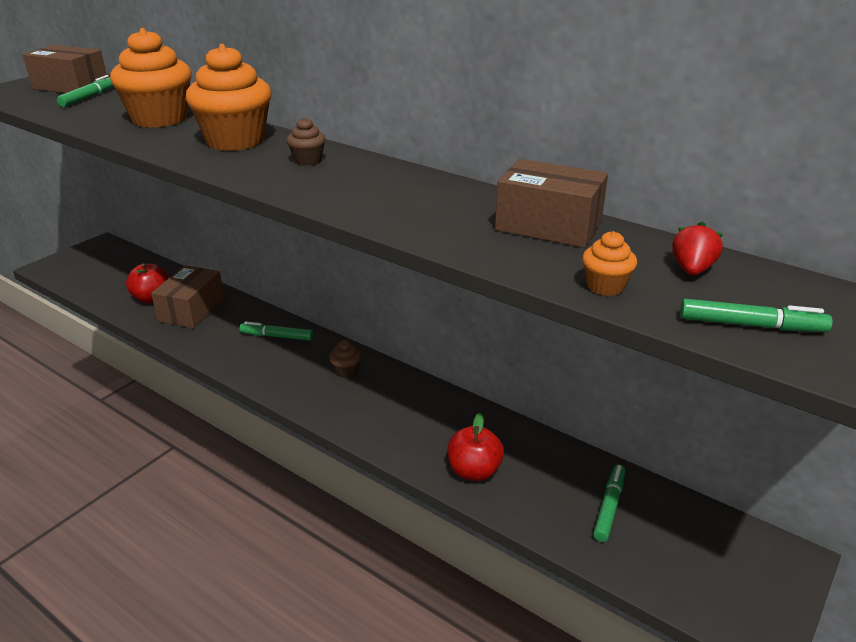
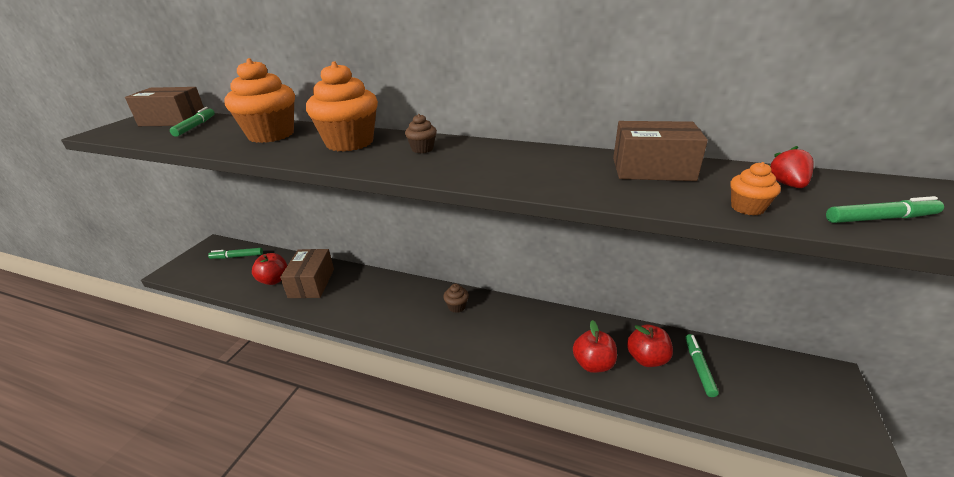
camera: 15 degrees left, 0 degrees up
green marker [239,321,313,341] -> green marker moved to [208,248,263,259]
none -> red apple [627,324,673,367]

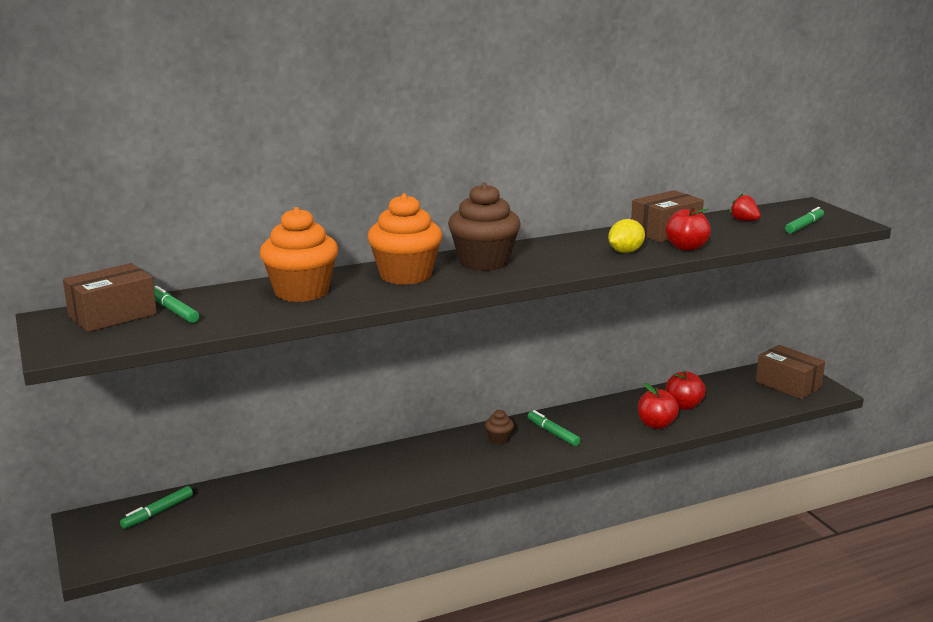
camera: 45 degrees left, 10 degrees down
red apple [252,253,287,285] -> red apple moved to [666,206,711,251]
brown box [280,249,334,298] -> brown box moved to [756,345,825,399]
brown cupcake [405,114,437,153] -> brown cupcake [448,183,521,271], size x2.27
green marker [685,334,719,397] -> green marker moved to [528,410,580,446]
orange cupcake [730,162,781,216] -> none
none -> yellow lemon [608,219,645,253]

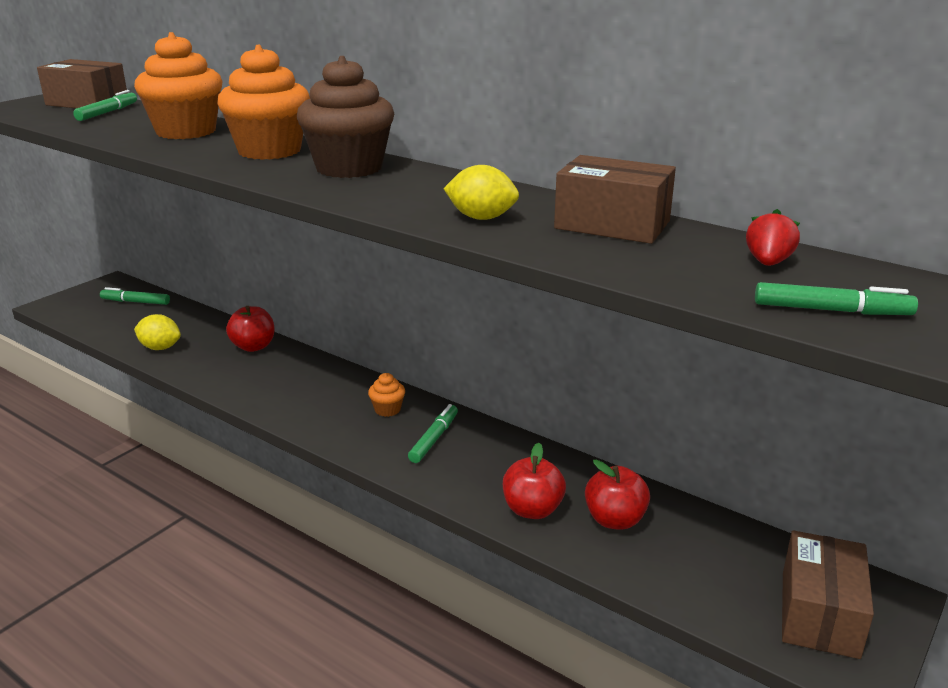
camera: 60 degrees right, 5 degrees up
brown cupcake [485,410,514,444] -> orange cupcake [368,373,405,417]
red apple [666,206,711,251] -> red apple moved to [226,306,275,352]
none -> yellow lemon [134,314,181,350]

